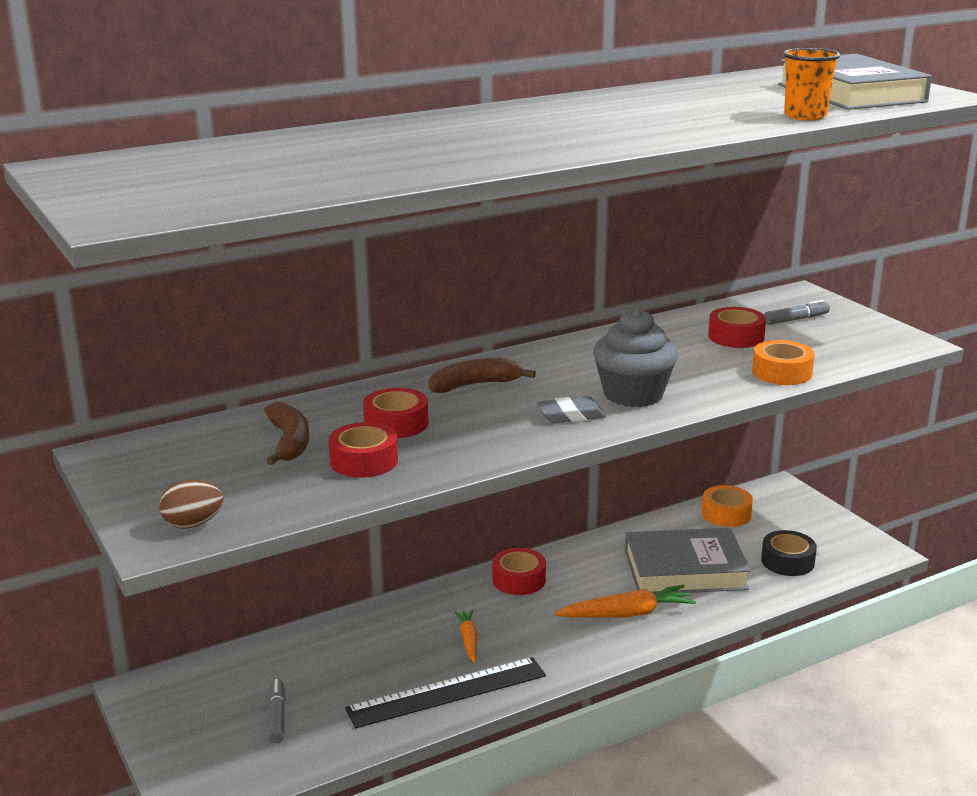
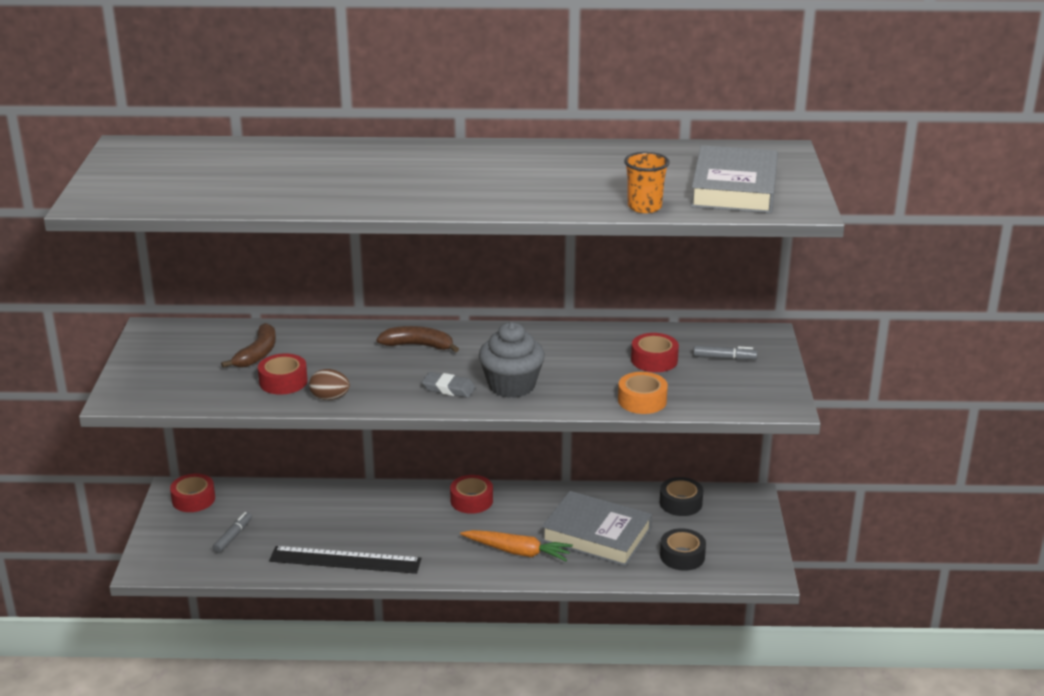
camera: 30 degrees right, 5 degrees up
brown egg [159,480,224,528] -> brown egg moved to [309,369,350,400]
red tape [363,388,428,438] -> red tape moved to [170,474,215,512]
orange carrot [454,610,478,663] -> none
orange tape [702,485,753,527] -> black tape [660,477,703,516]

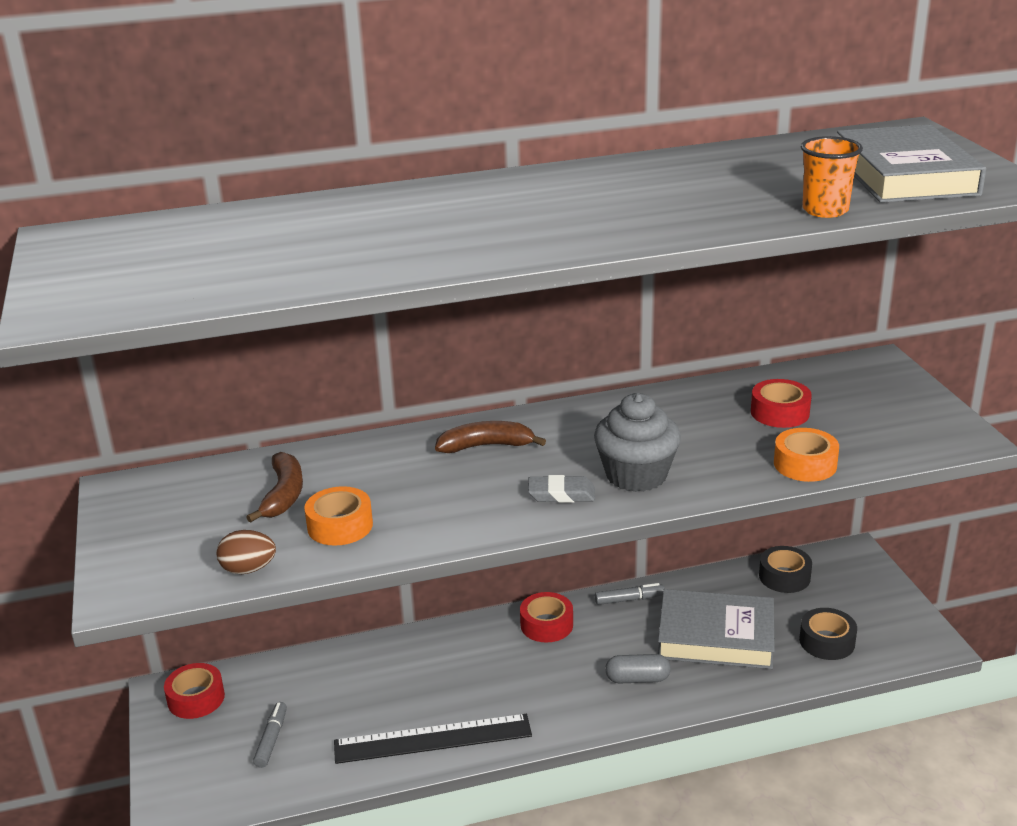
camera: 15 degrees left, 0 degrees up
red tape [258,353,308,395] -> orange tape [304,486,373,546]
brown egg [309,369,350,400] -> brown egg moved to [216,530,276,574]
orange carrot [460,530,573,561] -> grey capsule [605,654,671,683]
grey marker [693,345,757,360] -> grey marker moved to [595,583,665,605]

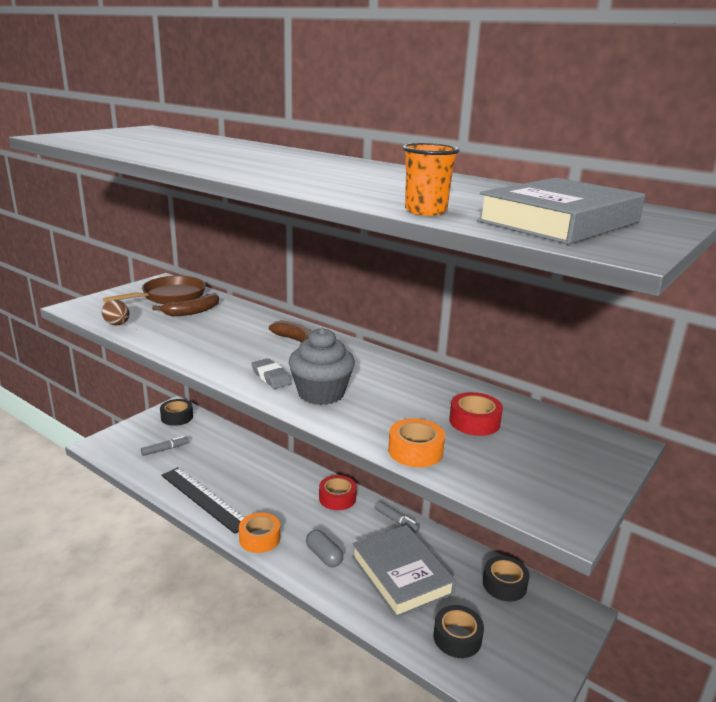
camera: 50 degrees right, 5 degrees down
red tape [164,663,225,719] -> black tape [160,399,193,426]
orange tape [304,486,373,546] -> orange tape moved to [239,513,280,553]
none -> brown pan [103,276,206,304]

